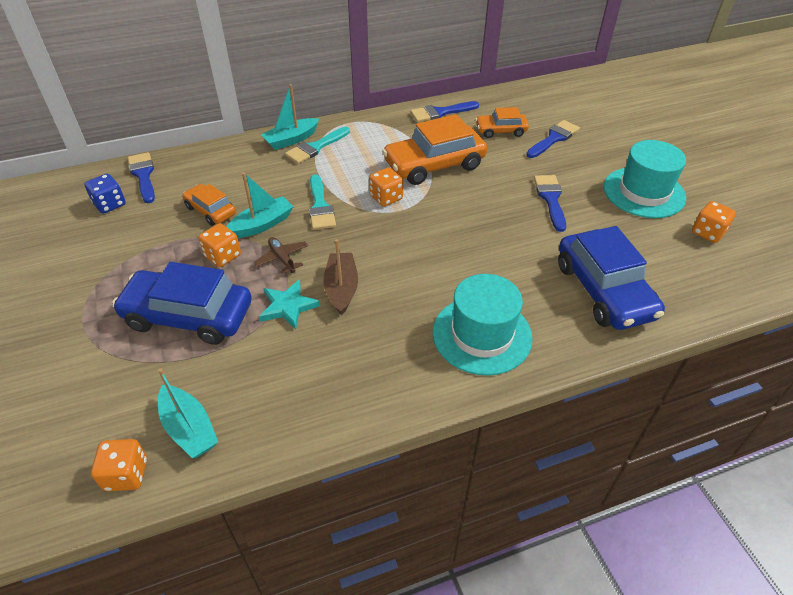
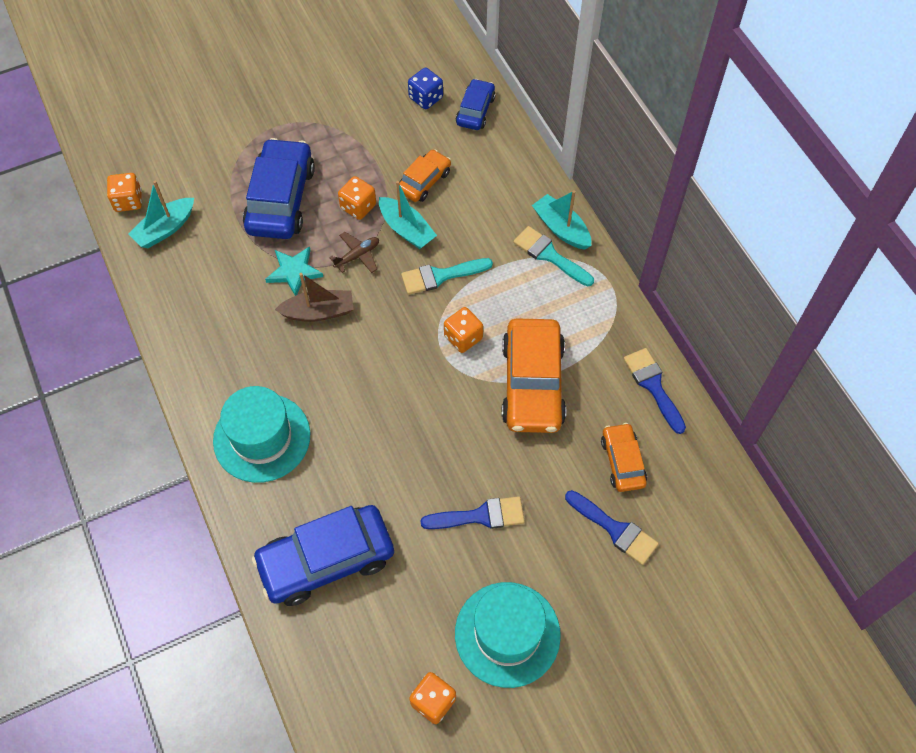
camera: 85 degrees right, 15 degrees up
blue brush [128,152,155,203] -> blue car [456,79,496,130]
orange car [382,114,487,185] -> orange car turned 150 degrees counterclockwise [502,318,566,433]

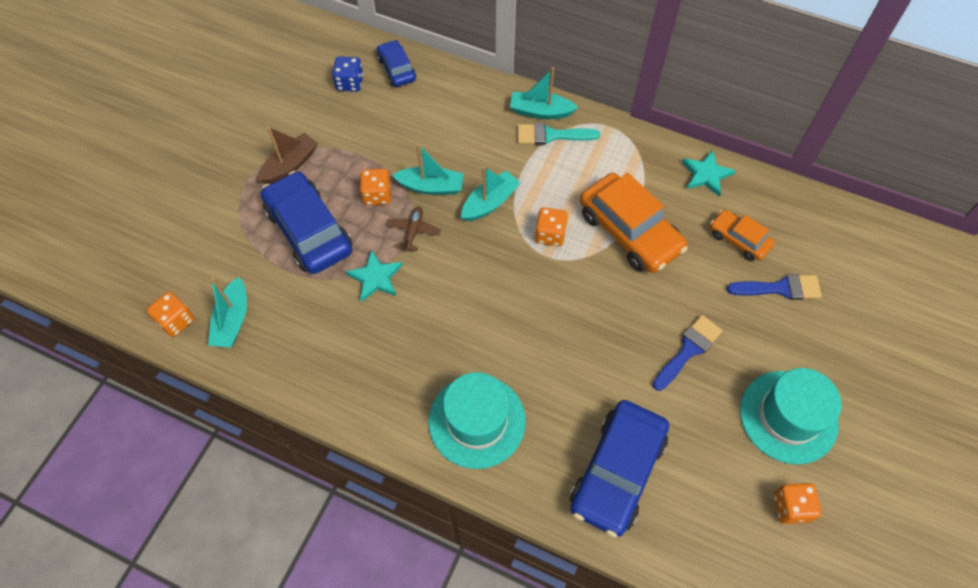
camera: 40 degrees left, 0 degrees up
brown boat [275,273,354,322] -> brown boat moved to [258,127,318,184]
orange car [399,149,451,202] -> none
turquoise brush [401,258,493,295] -> turquoise boat [461,166,521,221]
blue brush [624,348,686,434] -> turquoise star [682,150,736,196]

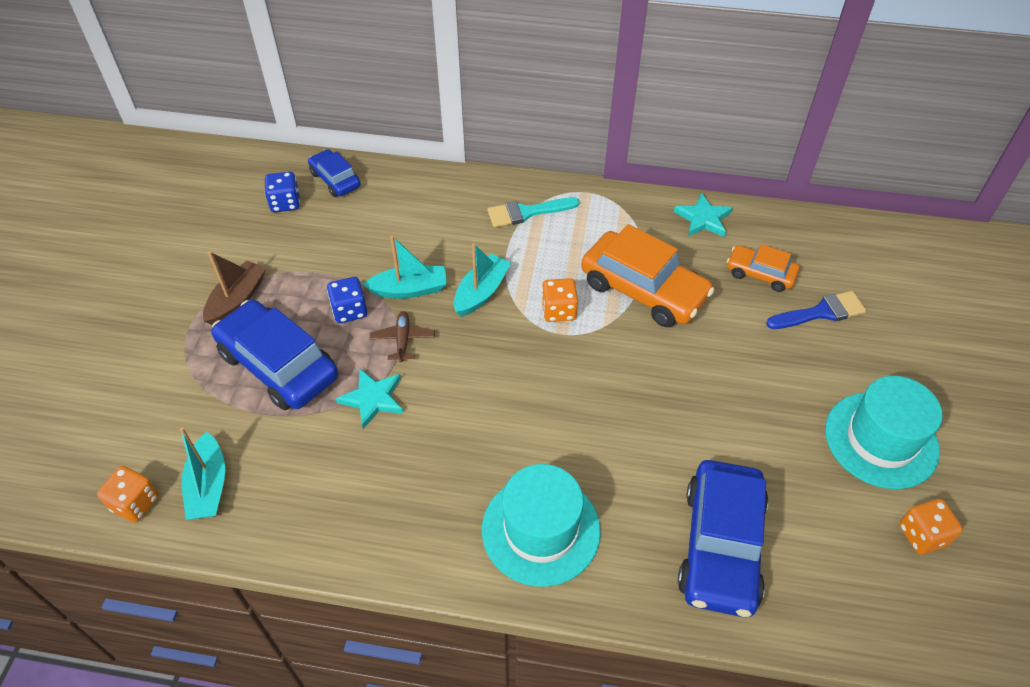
camera: 15 degrees left, 10 degrees down
orange dice [360,169,391,205] -> blue dice [327,277,367,323]
turquoise boat [510,67,579,119] -> none
blue brush [653,315,723,391] -> none

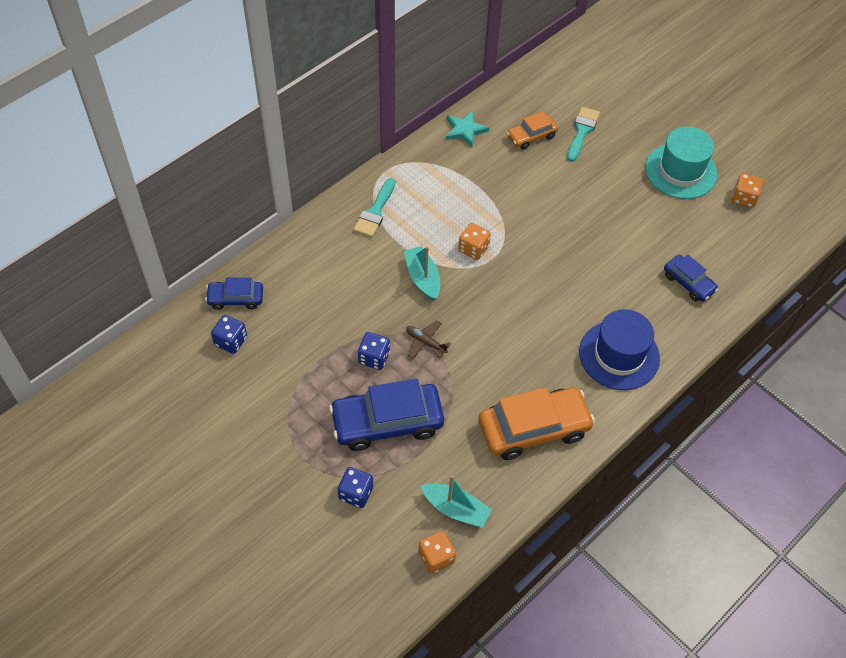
camera: 55 degrees left, 5 degrees up
brown boat [203,251,266,325] -> none
turquoise star [336,369,403,429] -> none
turquoise boat [363,235,447,299] -> none
turquoise hat [482,464,601,587] -> blue hat [579,309,660,390]
orange car [581,224,714,327] -> orange car moved to [479,387,595,460]
blue car [678,460,768,617] -> blue car [664,255,718,302], size x0.55
blue brush [766,291,866,329] -> turquoise brush [567,107,600,162]
none -> blue dice [338,467,373,508]

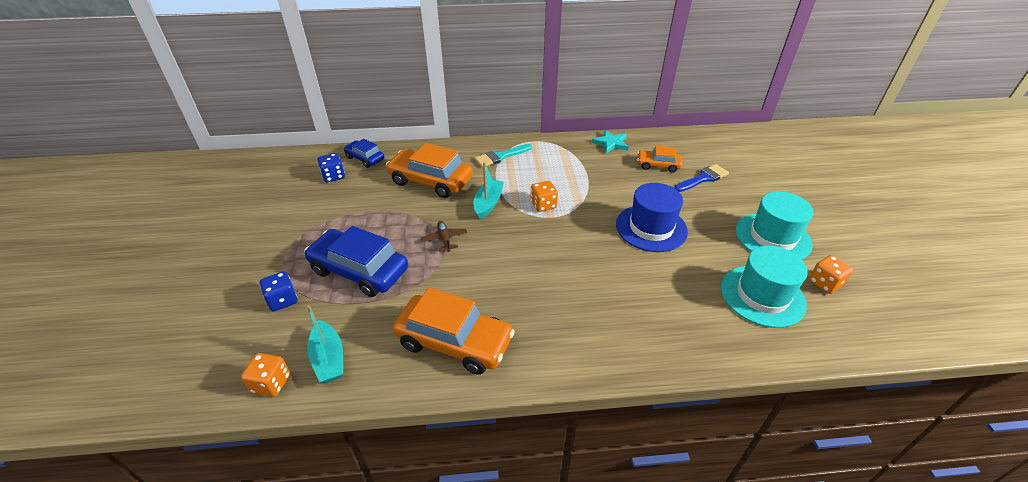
camera: 40 degrees right, 15 degrees down
blue dice [358,332,390,370] -> none
turquoise brush [567,107,600,162] -> blue brush [674,164,729,192]
blue hat [579,309,660,390] -> blue hat moved to [616,183,688,252]
blue car [664,255,718,302] -> none
none -> orange car [386,143,473,198]
none -> turquoise hat [721,246,808,328]

